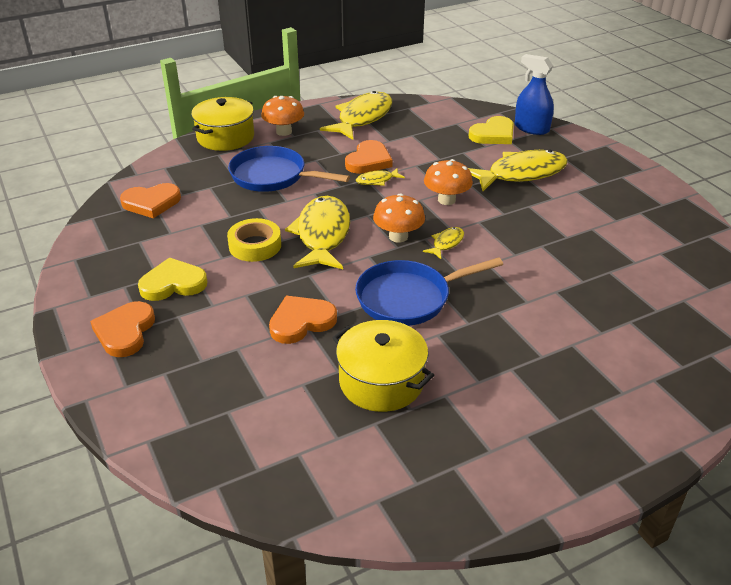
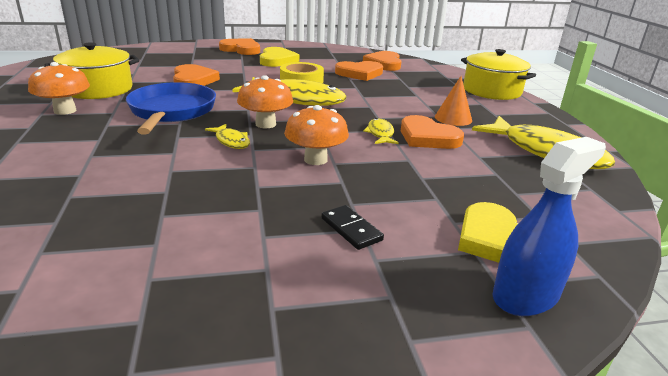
camera: 105 degrees right, 10 degrees down
blue pan [228,146,350,192] -> none
orange mushroom [261,96,304,136] -> orange mushroom moved to [28,62,90,115]
yellow fish [468,150,568,191] -> black domino [321,205,384,250]
none -> orange heart [335,61,383,81]
none -> orange cone [435,76,472,126]

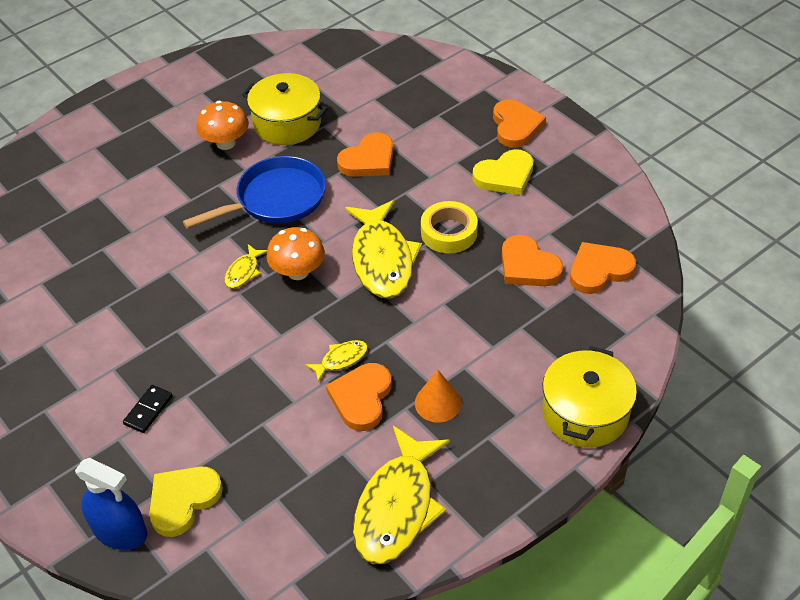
camera: 65 degrees right, 20 degrees up
orange mushroom [284,105,349,165] -> none

